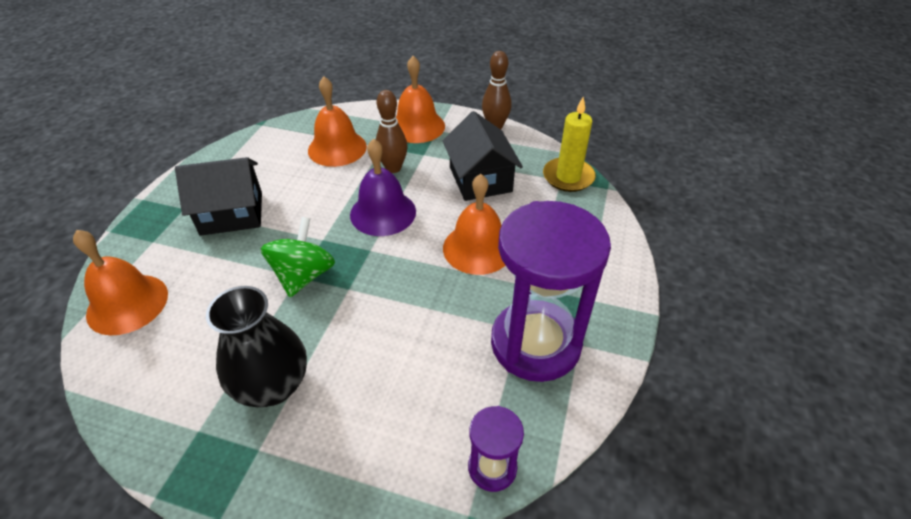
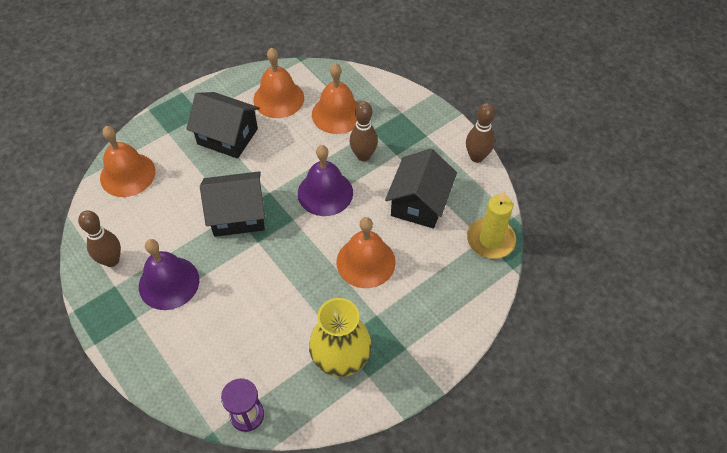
camera: 35 degrees right, 10 degrees up
black vase [206,286,307,407] -> purple bell [139,239,199,310]
green spinning top [260,217,335,297] -> black house [200,171,265,237]
orange bell [396,56,445,143] -> orange bell moved to [253,48,304,118]
purple hourglass [491,201,611,382] -> yellow vase [309,298,372,377]
none -> brown bowling pin [78,211,121,267]

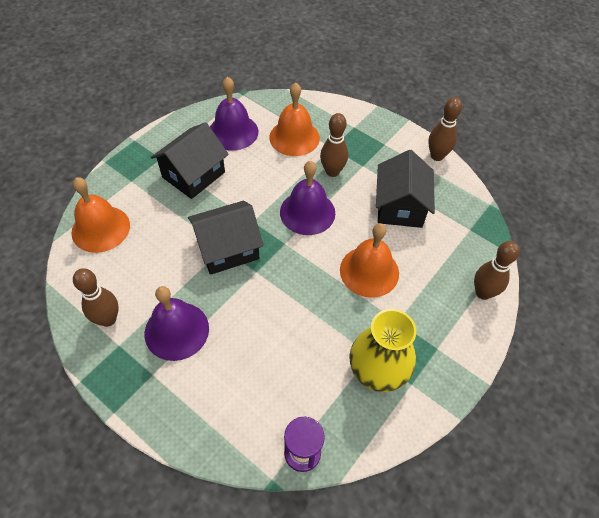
camera: 15 degrees left, 0 degrees up
black house [186,92,260,159] -> black house turned 60 degrees counterclockwise [151,122,229,199]
orange bell [253,48,304,118] -> purple bell [210,77,258,151]
yellow candle [467,191,516,259] -> none
none -> brown bowling pin [474,241,520,300]

